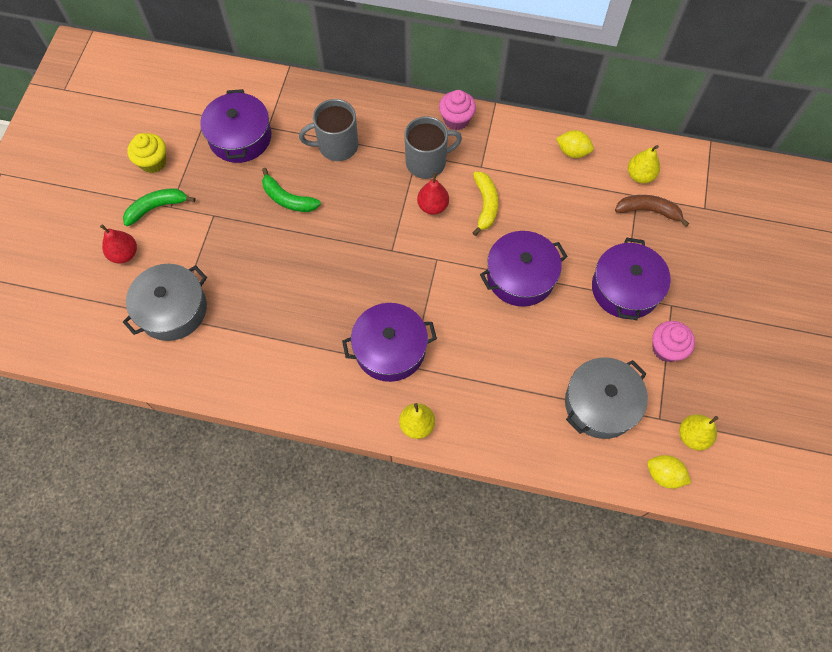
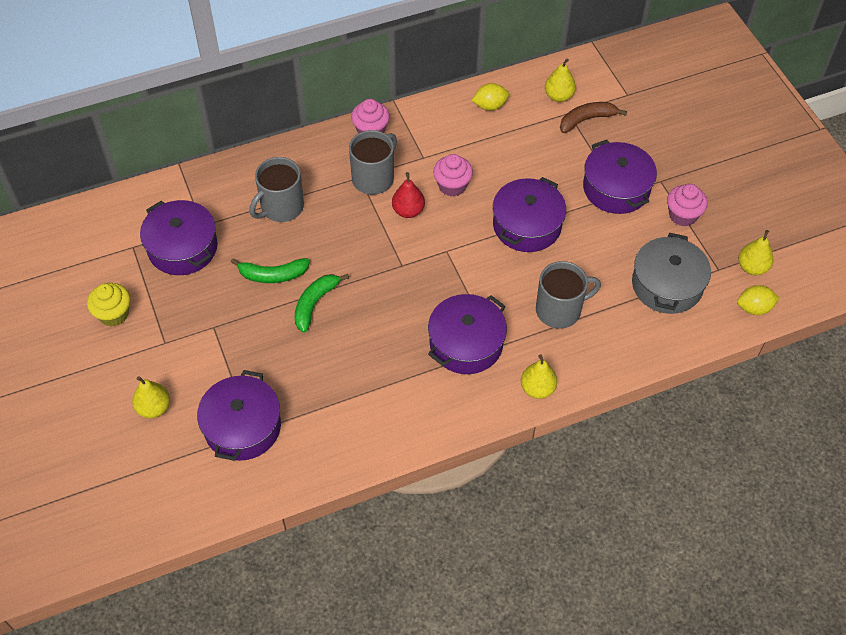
camera: 35 degrees left, 10 degrees down
red pear [100,224,137,263] -> yellow pear [132,376,170,418]
green banana [123,188,196,226] -> green banana moved to [294,274,349,333]
grey pot [123,264,207,341] -> purple pot [197,370,281,461]
yellow banana [472,171,498,236] -> pink cupcake [433,154,473,197]
none -> grey mug [536,261,601,329]

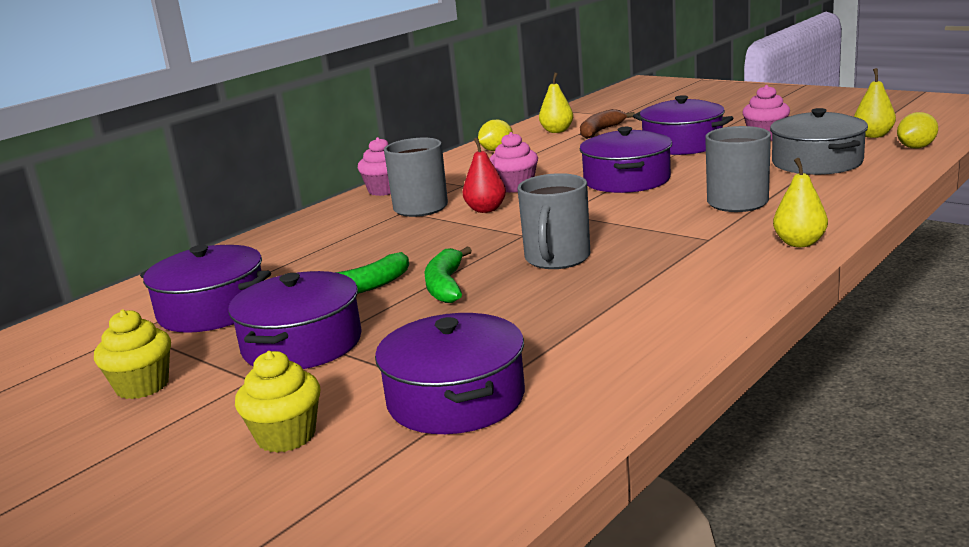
camera: 25 degrees left, 35 degrees down
yellow pear [132,376,170,418] -> yellow cupcake [235,351,320,453]
grey mug [250,157,304,222] -> grey mug moved to [517,173,590,269]
purple pot [428,294,507,374] -> purple pot moved to [228,271,362,369]

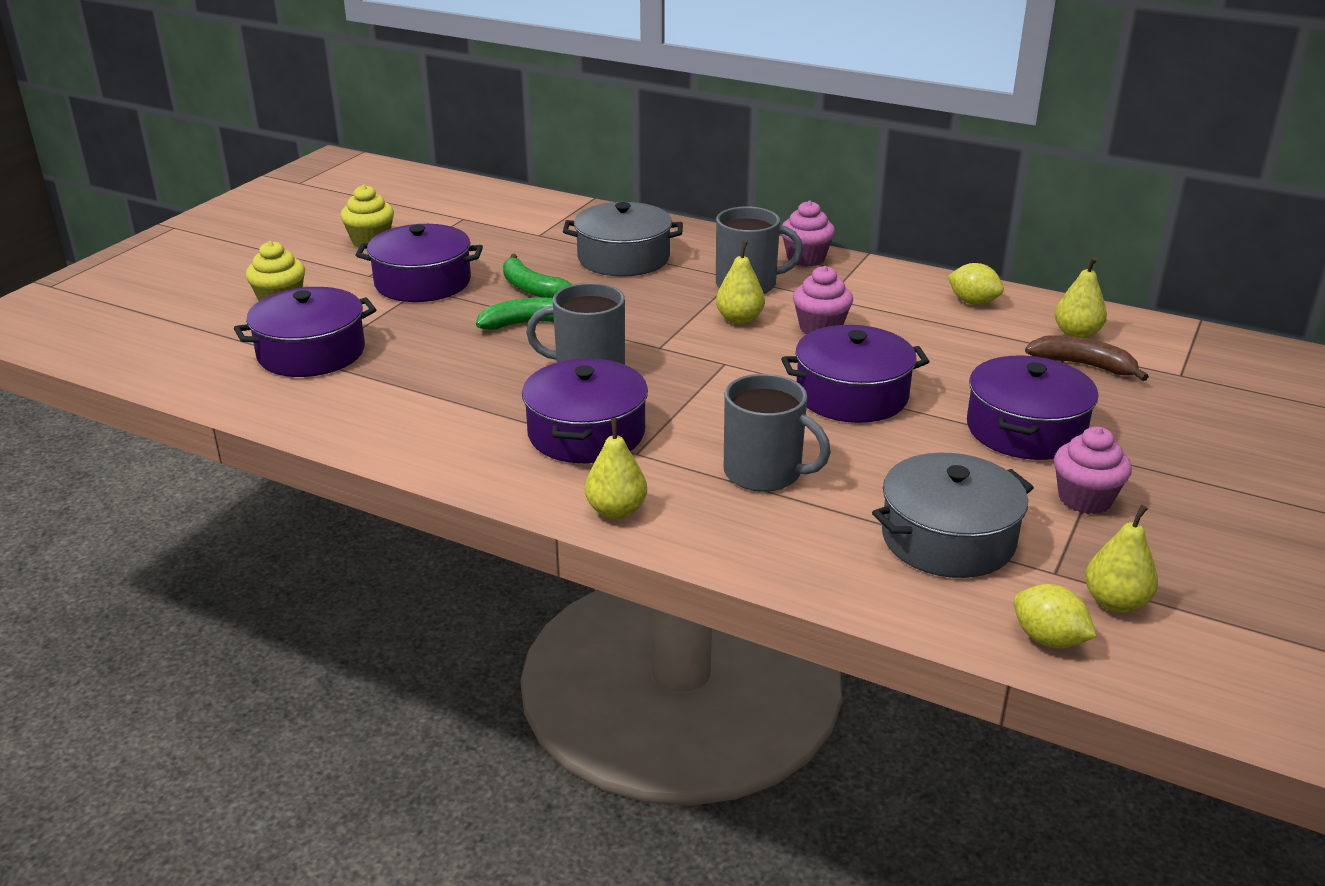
camera: 75 degrees right, 10 degrees up
purple pot [140,245,271,333] -> purple pot moved to [522,358,648,463]
red pear [463,137,506,213] -> yellow pear [716,241,765,325]
none -> grey pot [563,202,683,277]

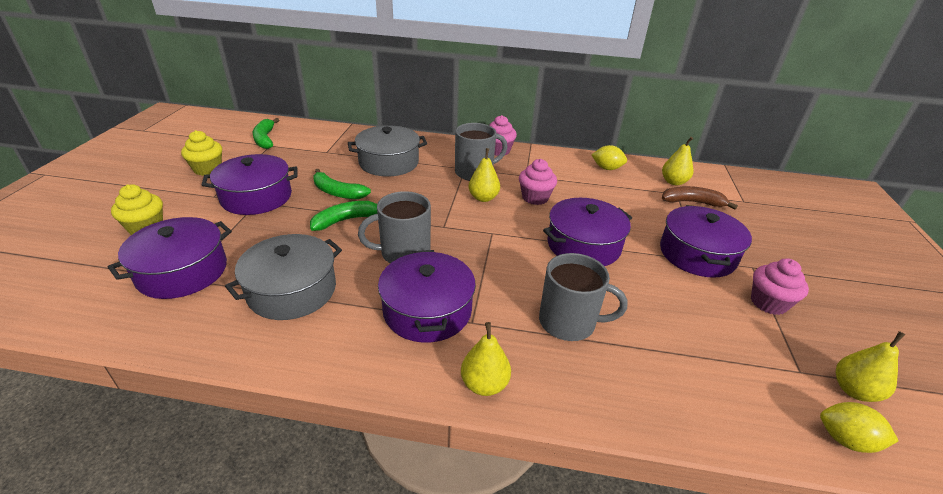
camera: 20 degrees left, 5 degrees up
grey pot [872,453,1034,578] -> grey pot moved to [225,234,342,320]
none -> green banana [253,118,279,149]

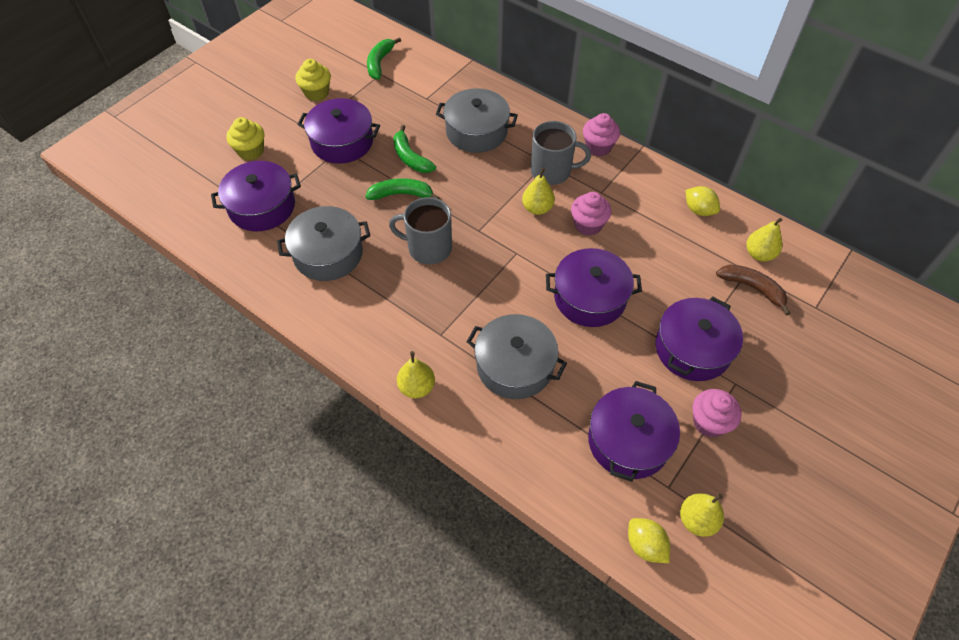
camera: 30 degrees right, 20 degrees up
purple pot [378,250,476,343] -> purple pot moved to [588,381,680,482]
grey mug [539,253,627,341] -> grey pot [467,314,567,399]

